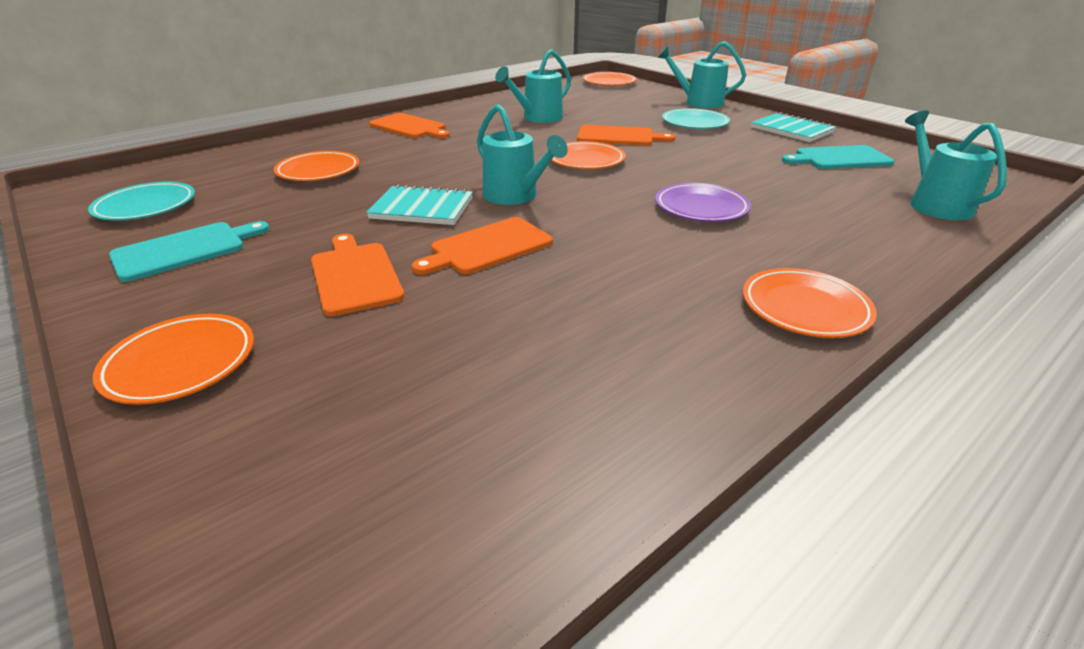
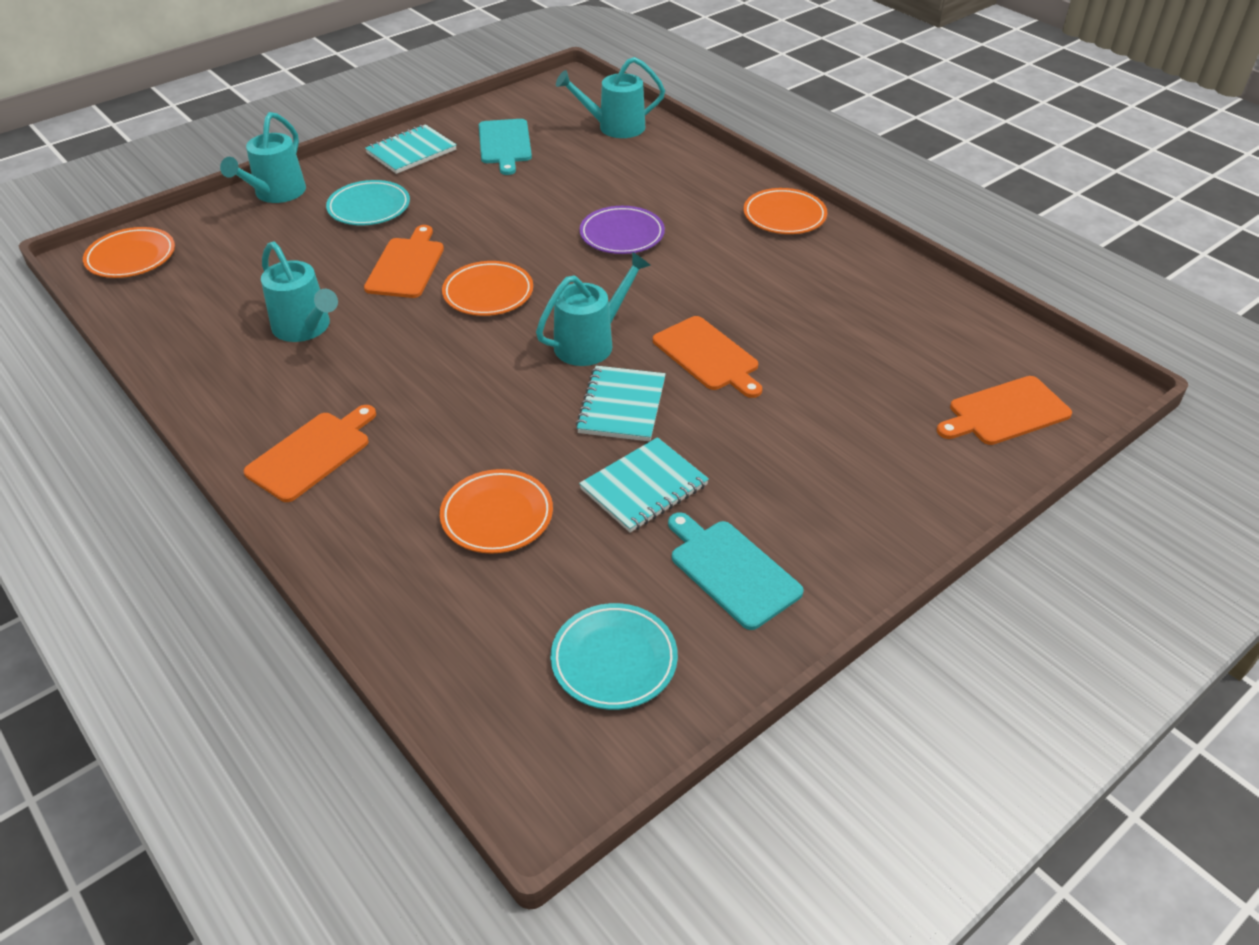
camera: 90 degrees left, 10 degrees up
orange plate [93,314,254,405] -> none
orange cutting board [311,233,404,316] -> orange cutting board moved to [937,376,1072,445]
none -> turquoise notebook [579,437,709,532]

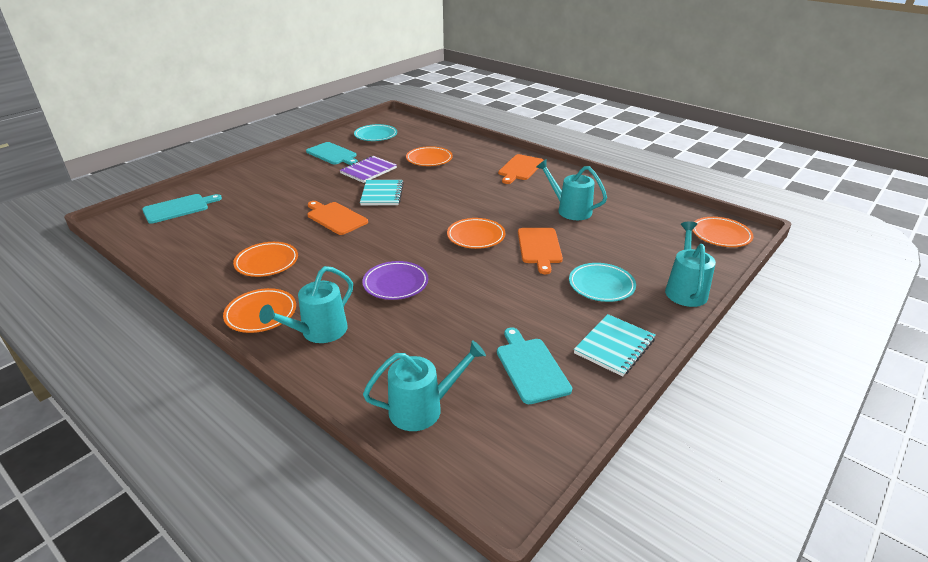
camera: 170 degrees right, 10 degrees down
turquoise watering can [536,252,651,366] -> turquoise watering can moved to [259,266,353,343]
turquoise notebook [579,437,709,532] -> purple notebook [340,156,397,183]
orange cutting board [937,376,1072,445] -> turquoise cutting board [142,194,222,224]
none -> orange plate [233,242,298,277]

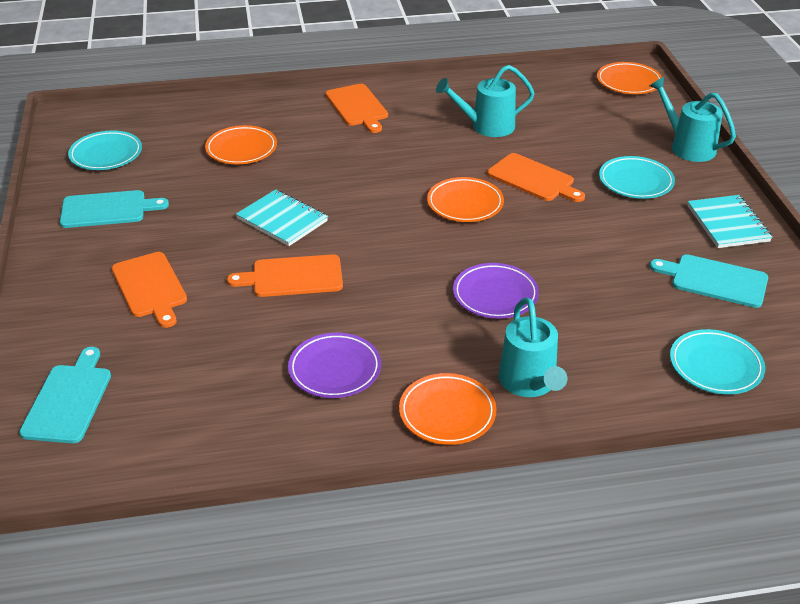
camera: 50 degrees left, 5 degrees up
orange plate [233,242,298,277] -> purple plate [288,333,381,398]
purple notebook [340,156,397,183] -> none
turquoise watering can [363,340,486,431] -> turquoise plate [670,329,765,394]
none -> orange cutting board [112,252,187,328]

